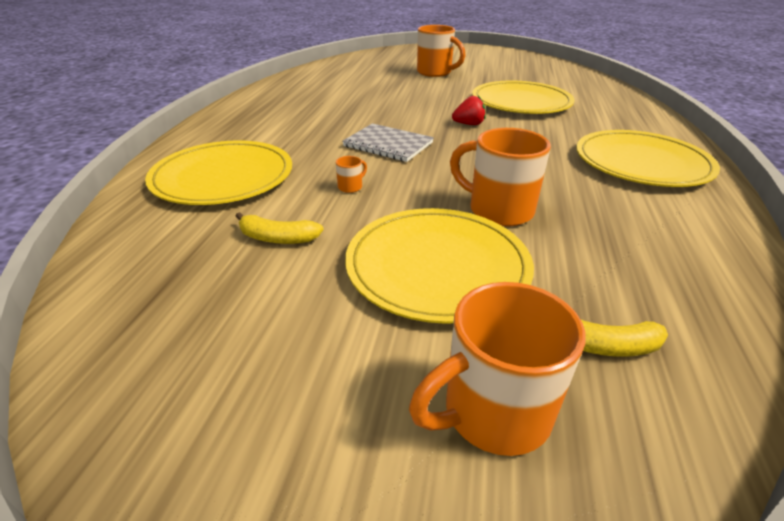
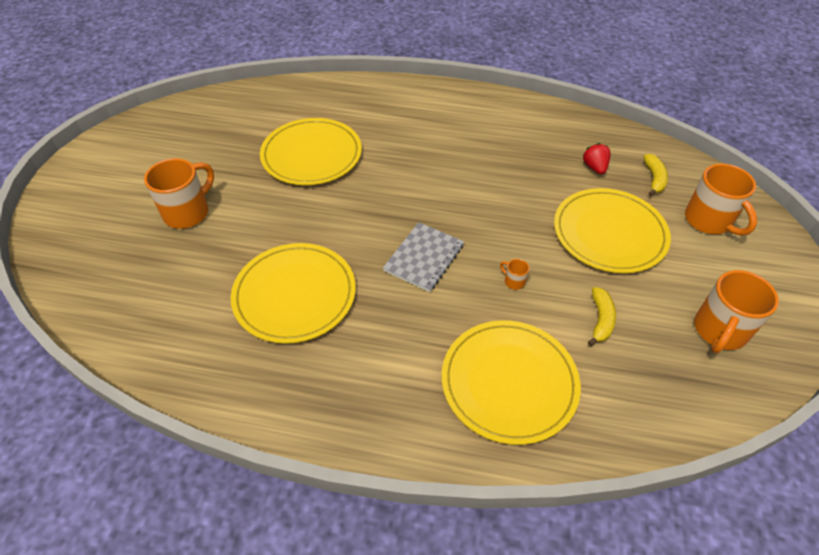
camera: 90 degrees left, 15 degrees up
orange mug [450,128,551,226] -> orange mug moved to [694,270,779,353]
red strawberry [452,96,486,125] -> red strawberry moved to [583,143,611,174]
yellow plate [576,130,720,187] -> yellow plate moved to [231,243,356,344]

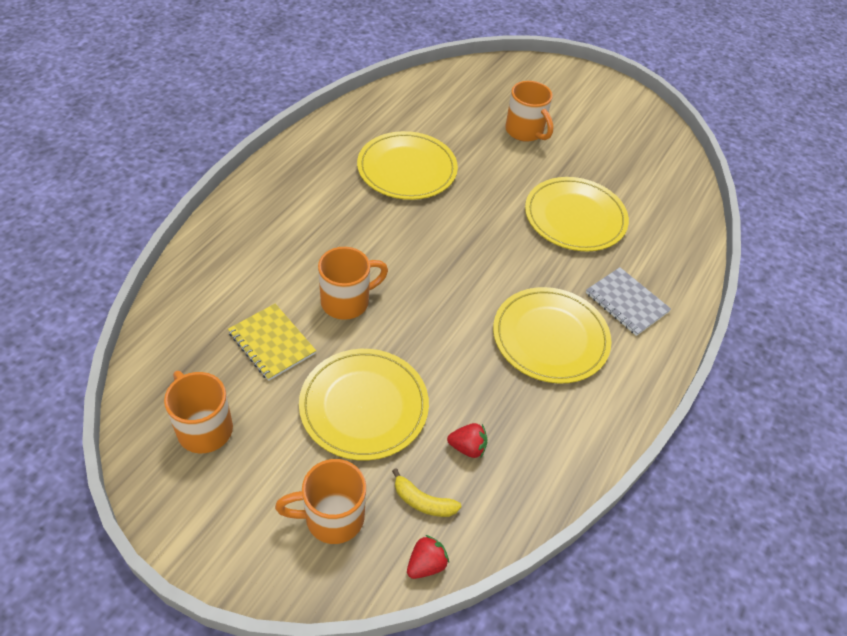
camera: 105 degrees right, 0 degrees up
grey notebook [383,222,464,292] -> grey notebook moved to [586,267,671,336]
yellow plate [442,320,581,445] -> yellow plate moved to [493,287,612,384]
orange mug [500,259,529,290] -> orange mug [318,247,388,320], size x2.40
yellow banana [588,287,616,346] -> yellow notebook [228,304,316,381]
none -> red strawberry [407,535,449,579]

